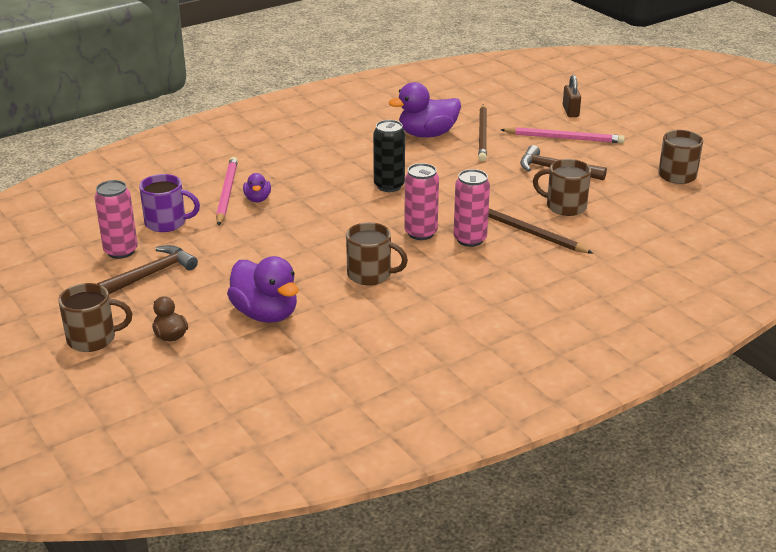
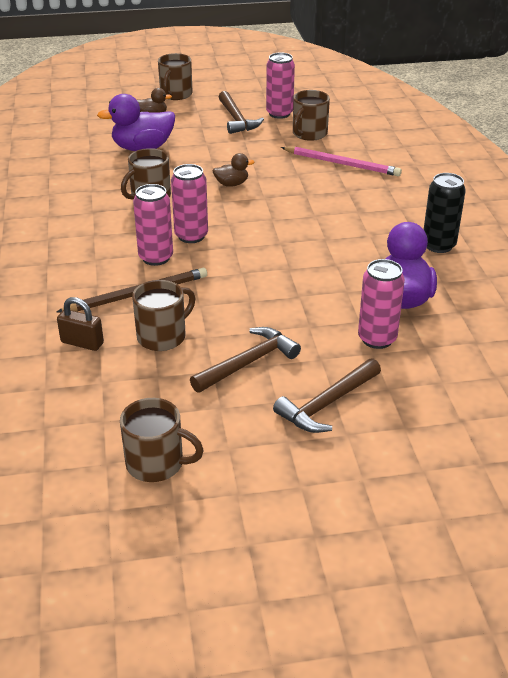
camera: 115 degrees right, 5 degrees up
purple mug [139,174,200,232] -> brown mug [293,90,330,141]
purple duck [243,173,271,202] -> none
black can [373,120,405,192] -> black can moved to [424,173,466,253]
brown pencil [478,104,487,161] -> pink can [358,259,405,349]
pink pencil [501,127,625,143] -> brown hammer [273,358,381,433]
brown padlock [563,75,581,117] -> brown padlock moved to [57,297,104,351]
none -> brown duck [212,153,254,187]

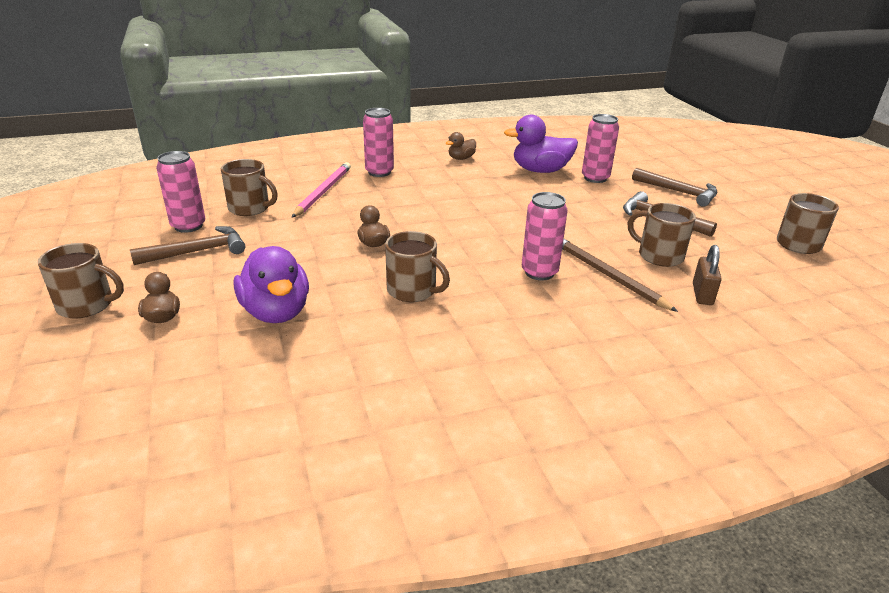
camera: 100 degrees left, 5 degrees down
pink can [171,164,208,243] -> pink can moved to [363,108,394,177]
black can [424,173,466,253] -> brown duck [446,132,476,160]

